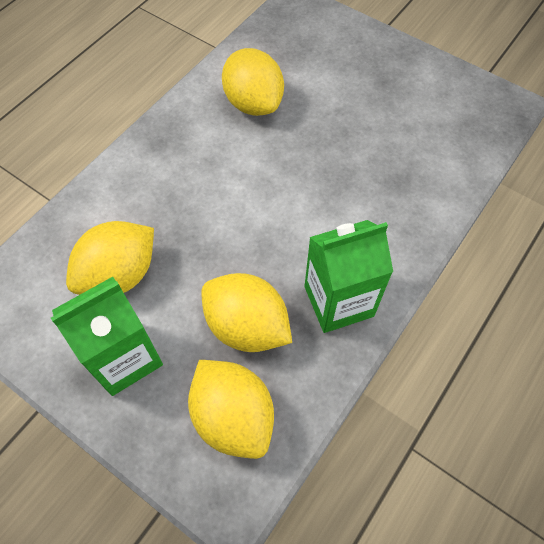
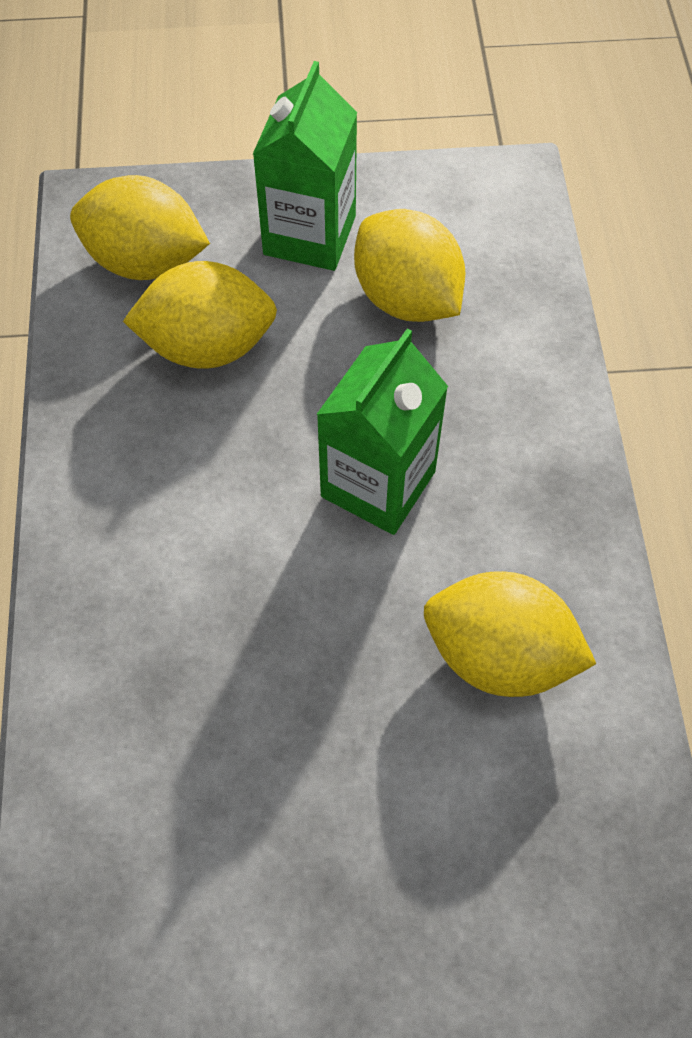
camera: 140 degrees right, 0 degrees up
yellow lemon [66,221,154,295] -> yellow lemon turned 45 degrees counterclockwise [354,209,465,322]
green carton [304,220,393,333] -> green carton moved to [316,329,448,535]

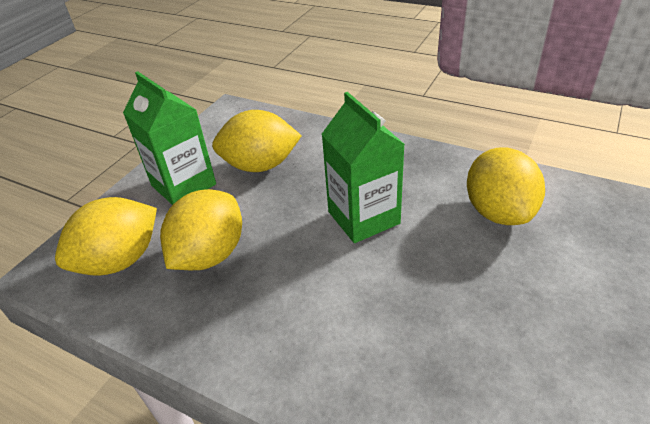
camera: 55 degrees left, 20 degrees down
yellow lemon [424,571,596,697] -> yellow lemon turned 60 degrees counterclockwise [467,147,545,225]

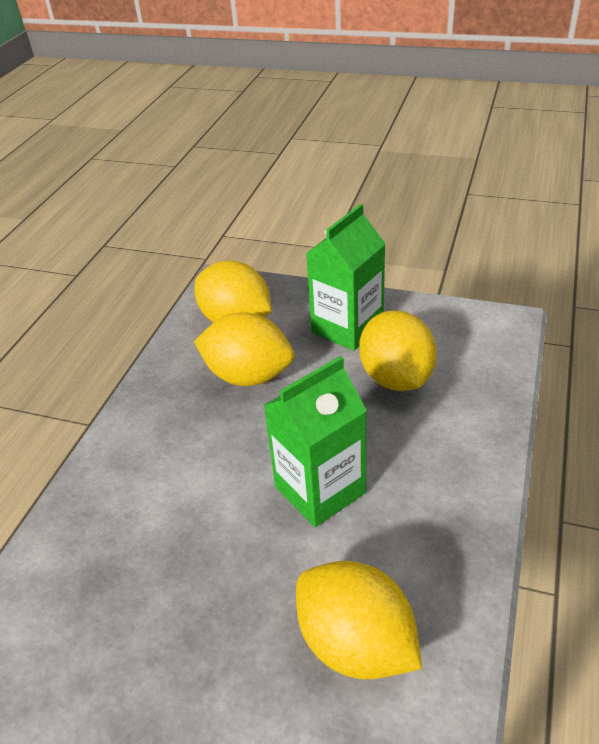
camera: 80 degrees right, 0 degrees up
yellow lemon [467,147,545,225] -> yellow lemon turned 60 degrees clockwise [296,561,422,679]

